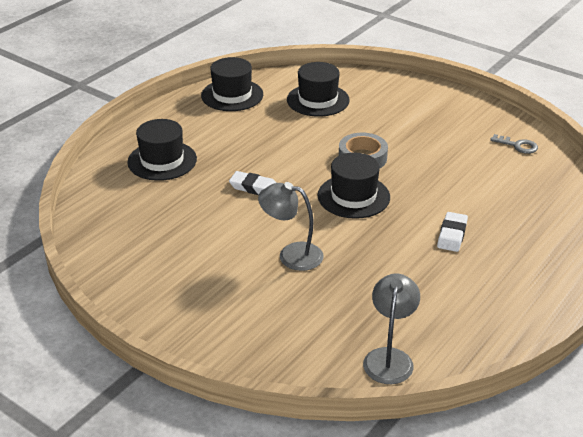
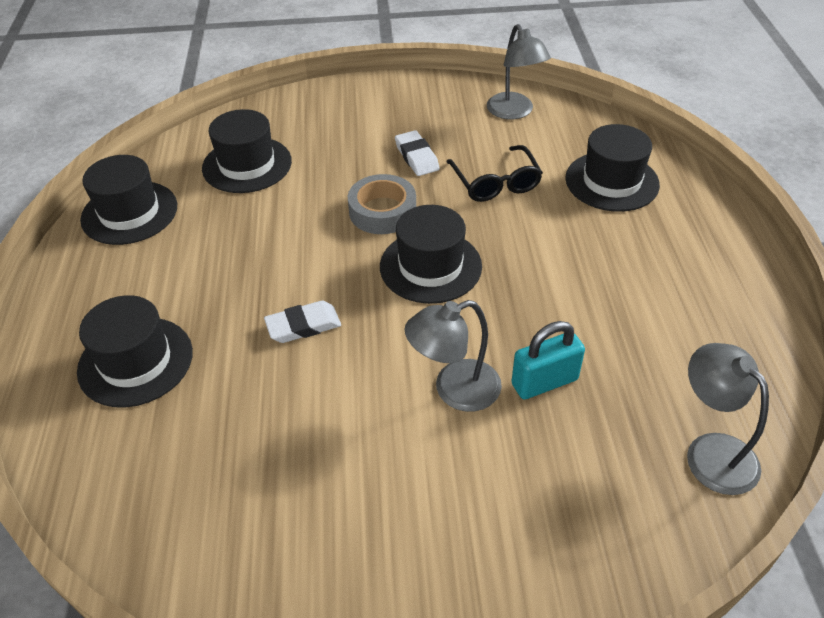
camera: 40 degrees left, 10 degrees up
white eraser [437,212,468,252] -> white eraser moved to [395,130,440,176]
grey key [490,134,538,154] -> grey lamp [487,24,551,119]
none -> black glasses [446,145,543,202]
none -> turquoise padlock [512,321,585,399]
none -> black hat [565,124,660,212]

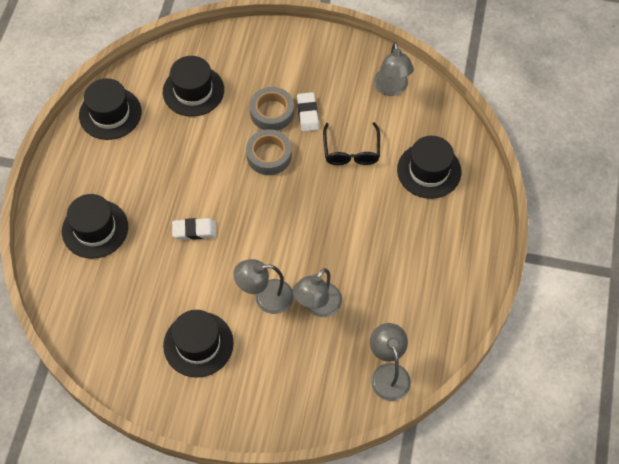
camera: 15 degrees right, 15 degrees up
black hat [380,205,482,304] -> black hat moved to [163,310,234,378]
turquoise padlock [512,321,585,399] -> grey lamp [292,268,342,317]
none -> grey tape [249,87,294,131]

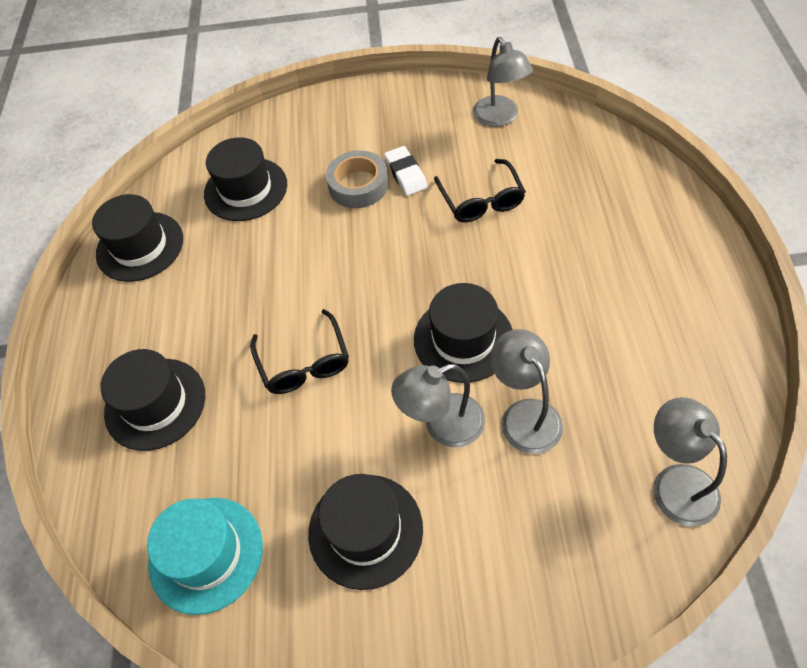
camera: 10 degrees left, 5 degrees down
white eraser [172,218,217,240] -> black glasses [250,309,349,394]
grey tape [246,129,292,175] -> none
grey lamp [292,268,342,317] -> grey lamp turned 135 degrees clockwise [490,329,563,454]
black hat [397,136,461,199] -> black hat moved to [414,283,513,383]
none -> turquoise hat [147,498,263,615]

